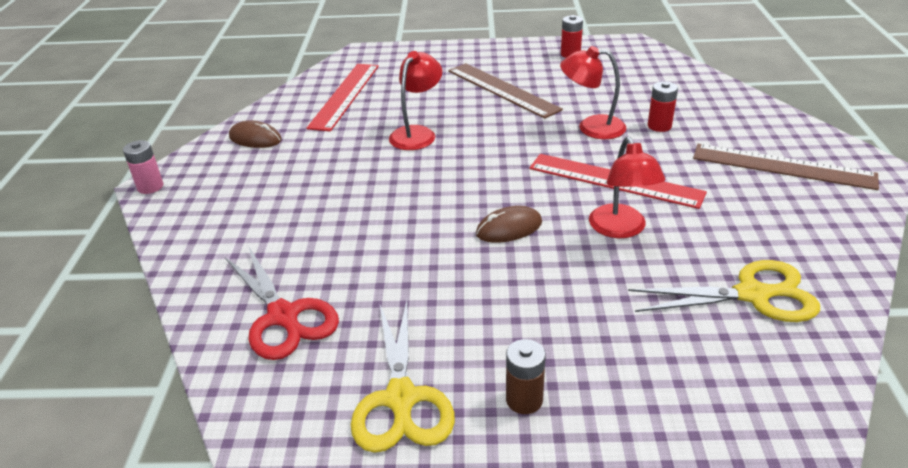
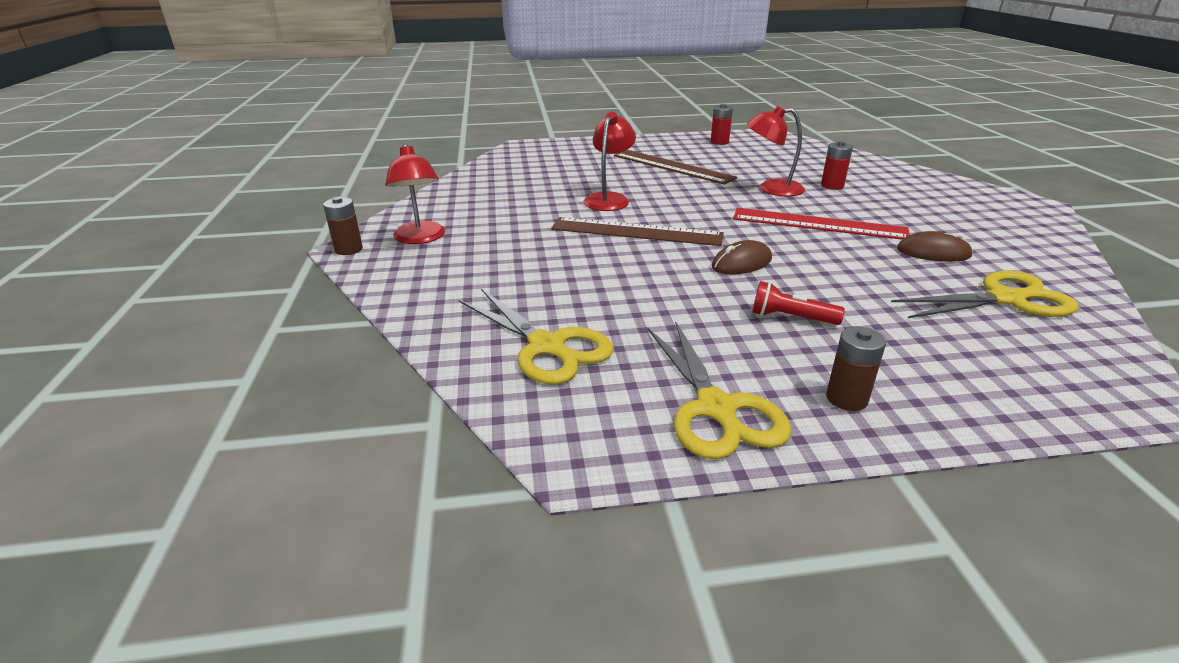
camera: 10 degrees left, 5 degrees down
pink battery [123,140,163,194] -> brown battery [323,197,363,255]
red scissors [225,246,339,360] -> yellow scissors [459,289,613,384]
brown mouse [229,120,282,148] -> brown mouse moved to [897,231,973,262]
red ruler [306,64,379,131] -> none
red lamp [589,137,666,238] -> red lamp moved to [385,144,445,244]
brown ruler [693,144,879,190] -> brown ruler moved to [551,217,724,246]
none -> red flashlight [752,281,845,325]

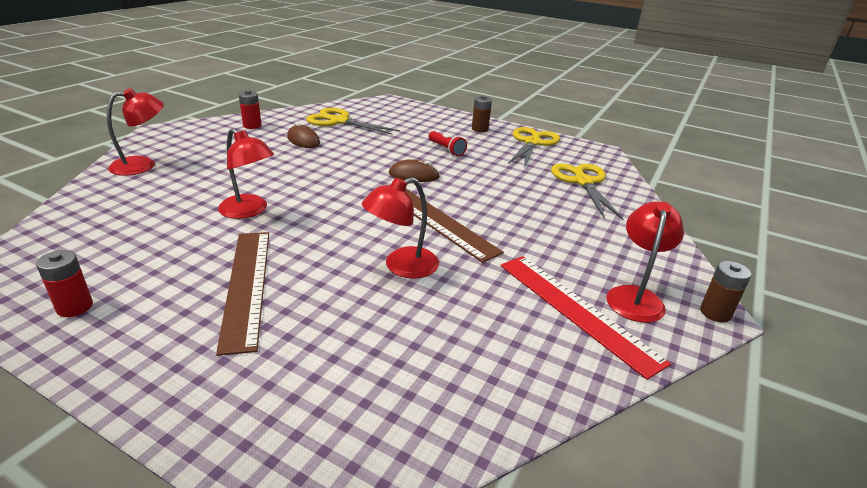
camera: 145 degrees left, 0 degrees up
red ruler [733,208,910,240] -> red ruler moved to [500,256,671,380]
red battery [821,141,853,190] -> red battery moved to [239,90,262,129]
none -> red lamp [107,88,164,176]

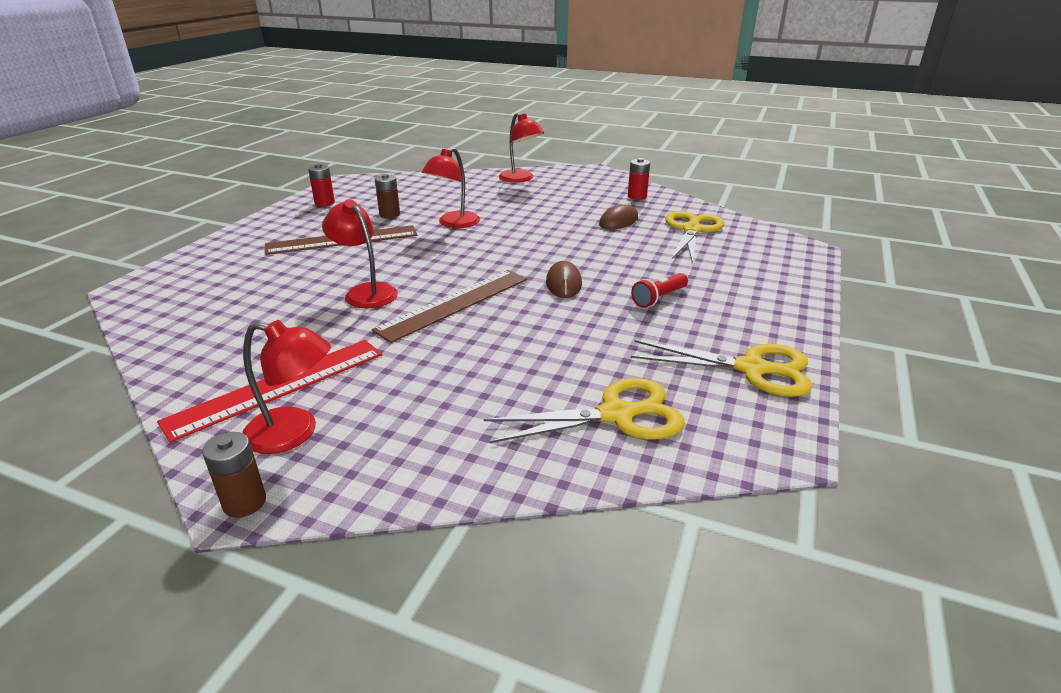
camera: 85 degrees right, 0 degrees up
brown battery [472,96,492,132] -> brown battery moved to [375,174,400,218]

